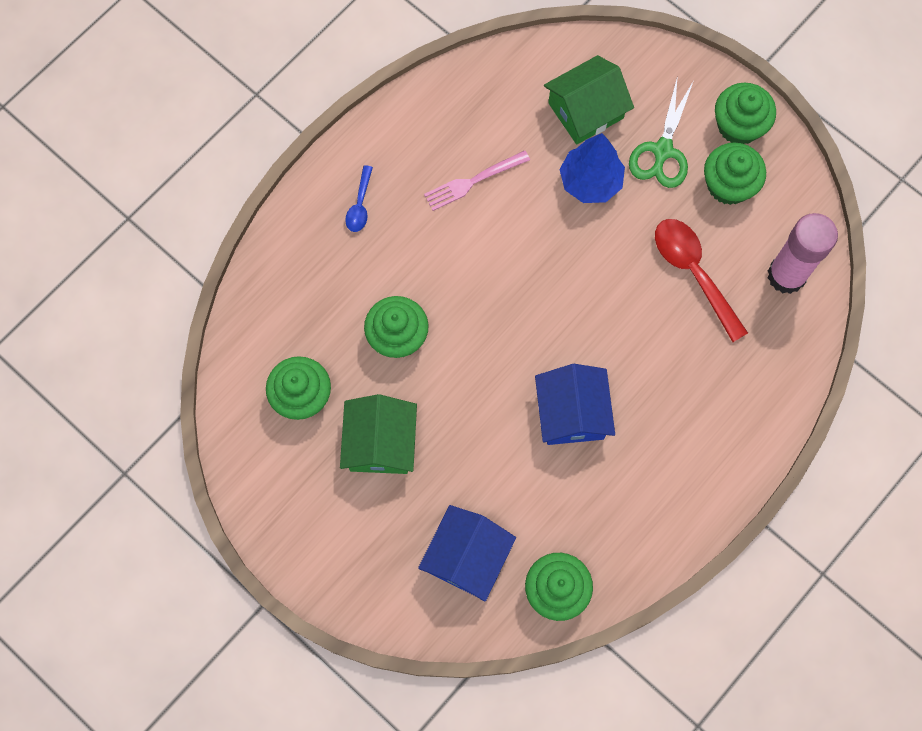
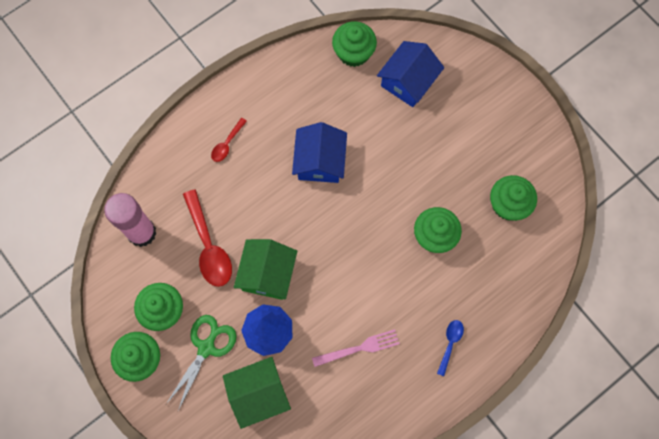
camera: 170 degrees left, 0 degrees up
green house [340,394,417,474] -> green house moved to [234,239,297,300]
none -> red spoon [211,118,247,162]

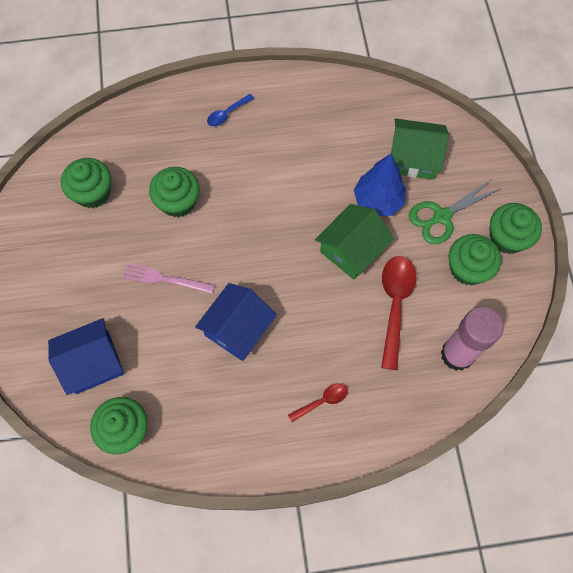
camera: 150 degrees left, 5 degrees down
pink fork [312,329,400,367] -> pink fork moved to [121,263,215,294]

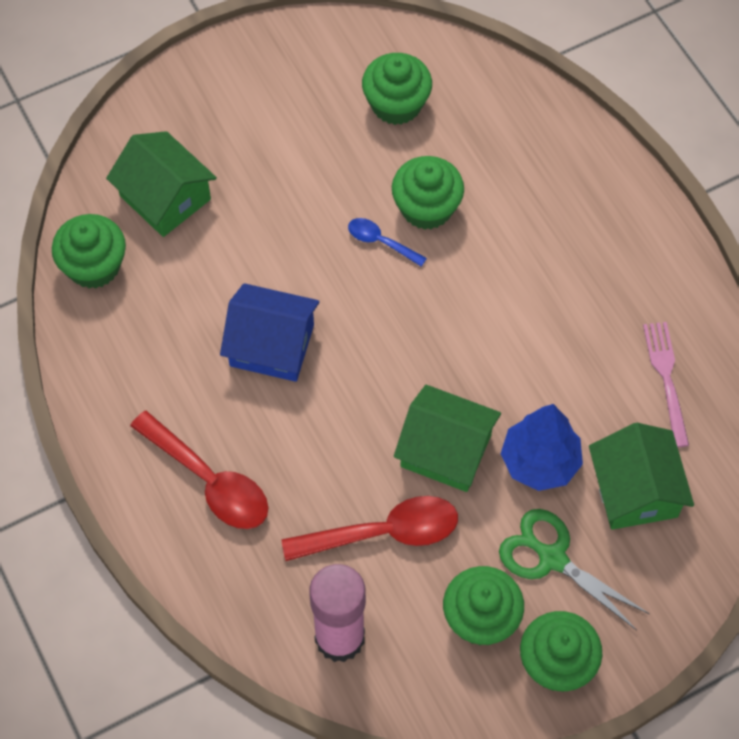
camera: 70 degrees right, 5 degrees down
blue house [48,318,124,395] -> green house [106,131,217,237]
pink fork [121,263,215,294] -> pink fork moved to [643,322,689,447]
blue spoon [207,94,254,126] -> blue spoon moved to [348,218,427,267]
red spoon [288,383,348,422] -> red spoon [130,411,268,529], size x1.90

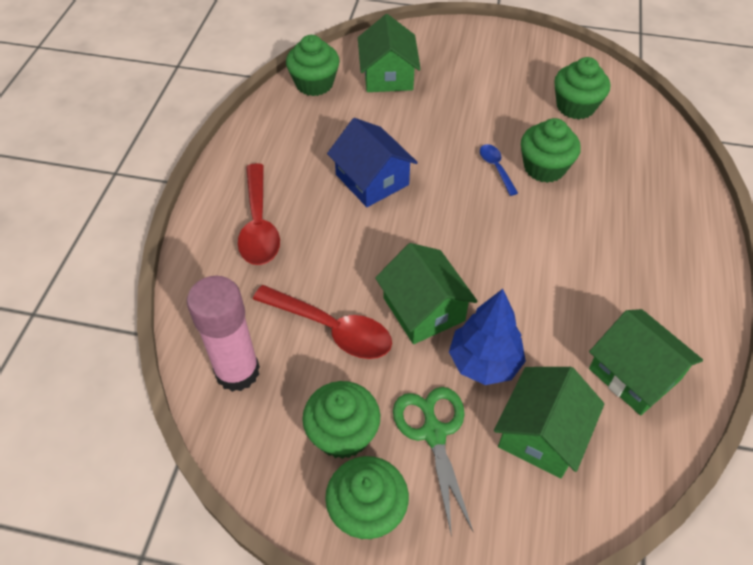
camera: 40 degrees right, 10 degrees down
pink fork [643,322,689,447] -> green house [589,309,703,415]

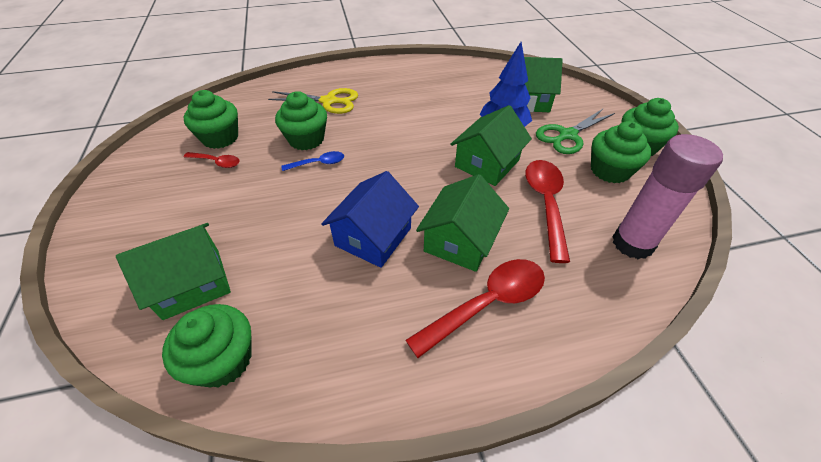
camera: 115 degrees left, 5 degrees down
blue spoon [480,144,518,196] -> blue spoon turned 150 degrees counterclockwise [281,151,344,171]
green house [589,309,703,415] -> green house moved to [416,174,509,272]
none -> red spoon [184,152,240,168]
none -> yellow scissors [268,88,358,114]

